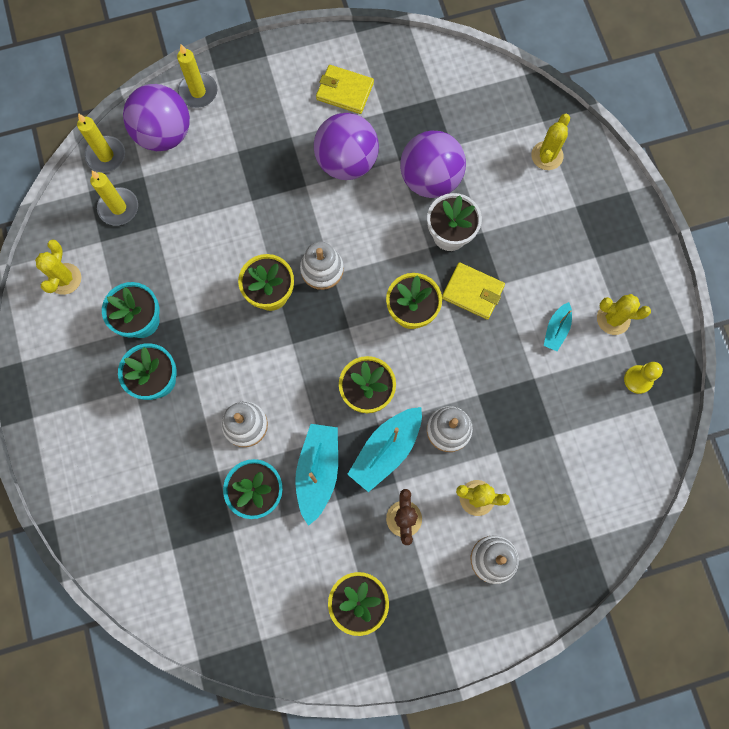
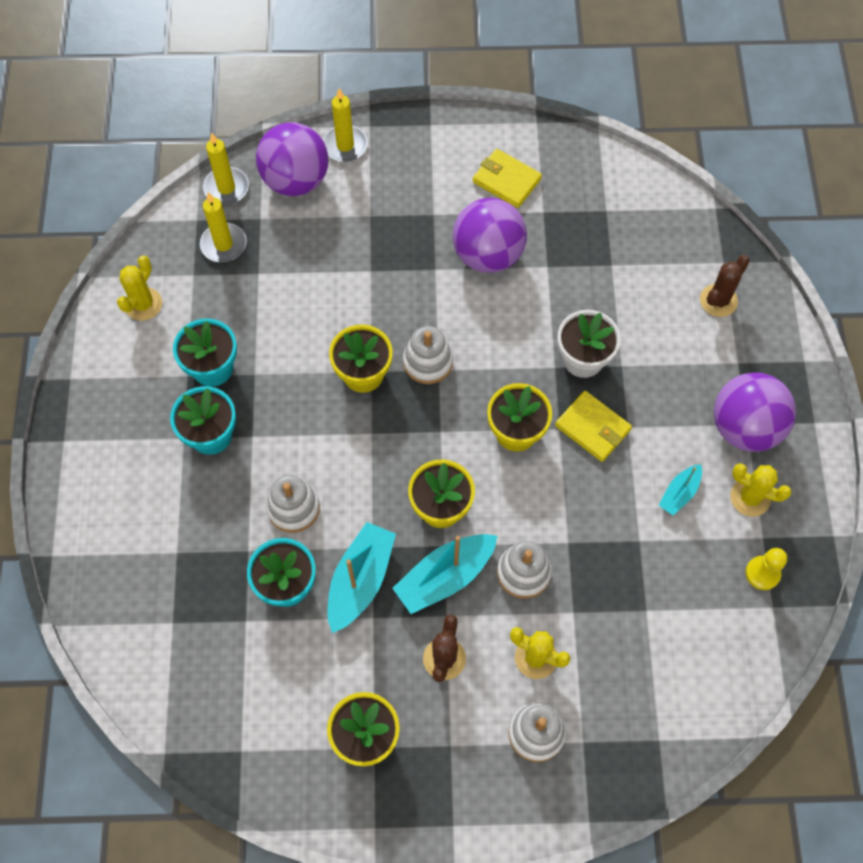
camera: 15 degrees right, 10 degrees down
purple ball [400,131,466,198] -> purple ball moved to [714,373,796,452]
yellow cactus [531,114,570,170] -> brown cactus [700,255,750,317]

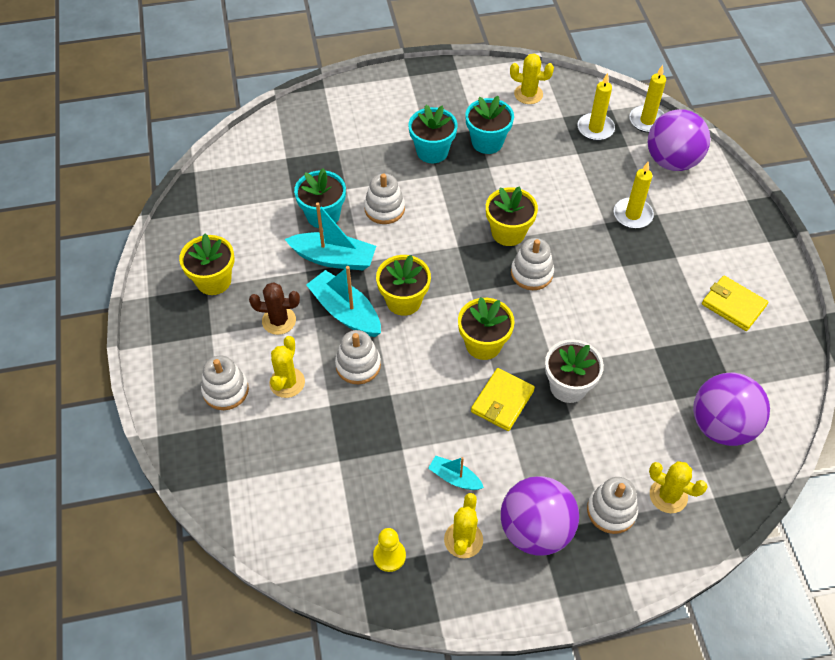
camera: 80 degrees right, 10 degrees down
yellow candle [323,88,368,162] -> yellow candle moved to [614,162,654,229]
purple ball [452,198,527,273] -> purple ball moved to [693,373,770,446]
yellow wallet [473,149,542,208] -> yellow wallet turned 75 degrees counterclockwise [702,276,768,331]
brown cactus [700,255,750,317] -> yellow cactus [649,461,708,513]
none -> white stacking toy [587,477,638,534]

